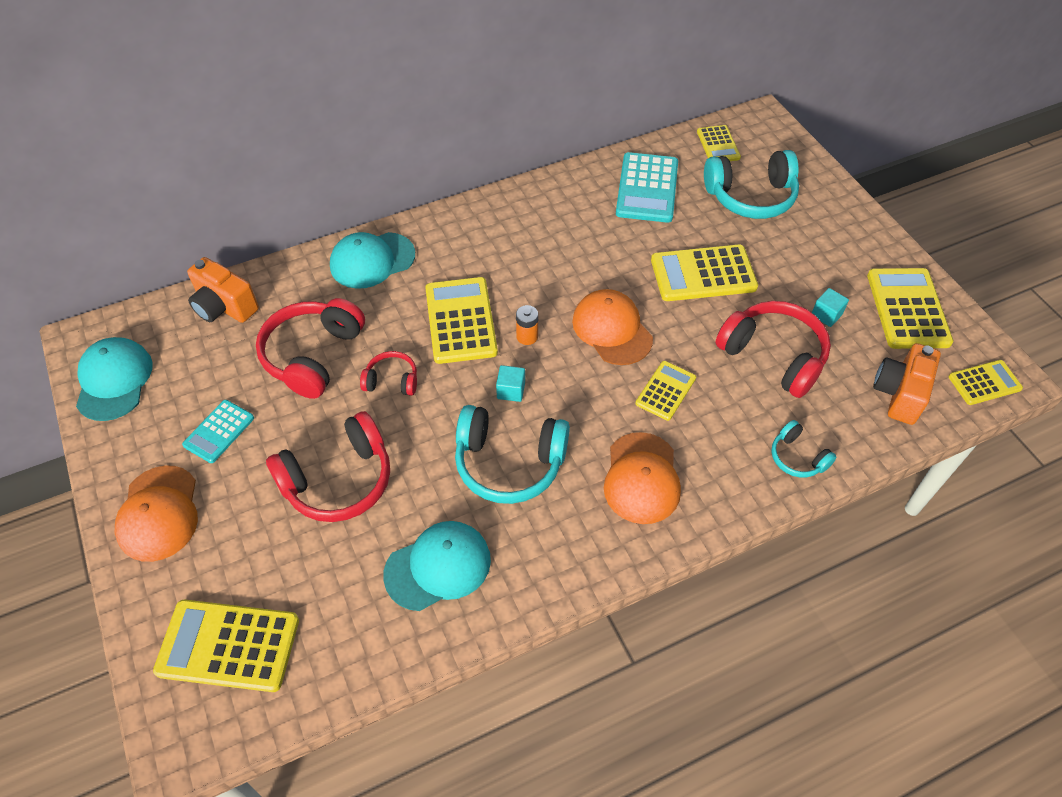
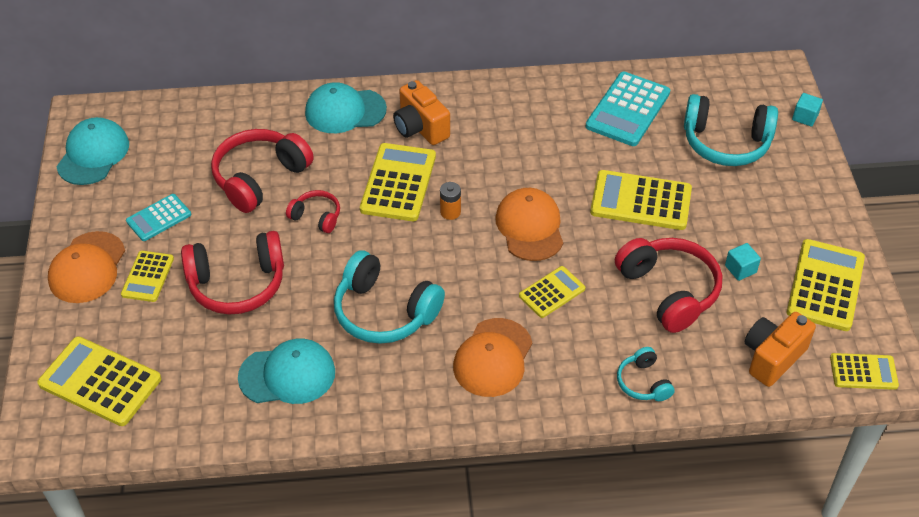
camera: 20 degrees right, 5 degrees down
orange camera [187,257,259,323] -> orange camera moved to [393,80,450,145]
turquoise cube [496,365,525,402] -> turquoise cube moved to [792,93,823,127]
yellow calculator [697,125,741,161] -> yellow calculator moved to [121,251,174,302]

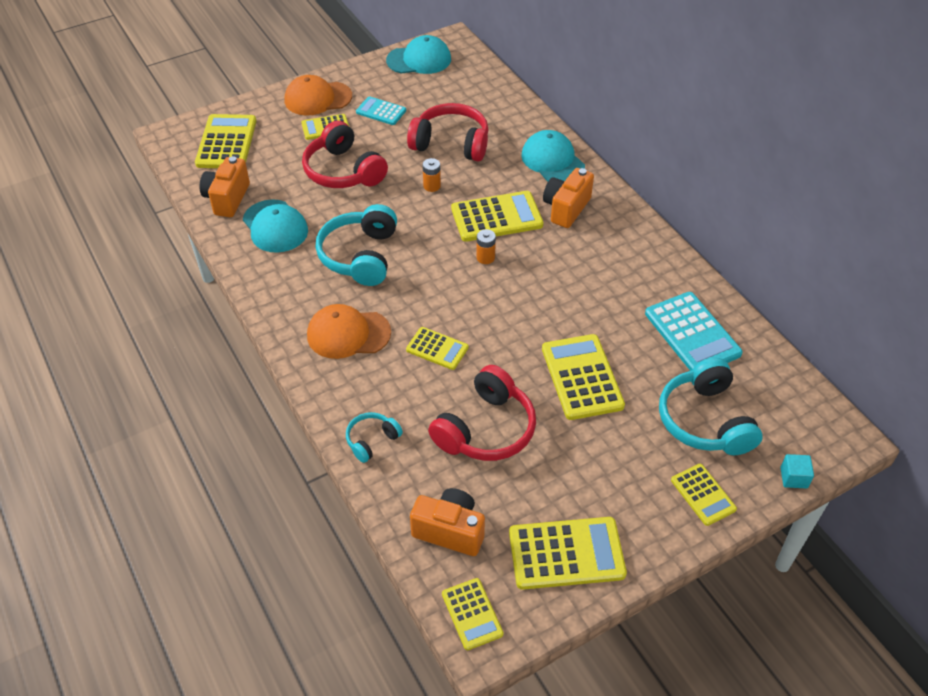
camera: 65 degrees right, 0 degrees up
red headphones [286,190,340,233] -> orange battery [423,158,441,192]
orange cap [495,188,563,261] -> none
turquoise calculator [586,72,670,146] -> turquoise calculator turned 120 degrees counterclockwise [645,292,743,371]
turquoise cube [725,243,761,281] -> none
none -> orange camera [199,156,250,217]
none -> yellow calculator [671,464,737,526]

